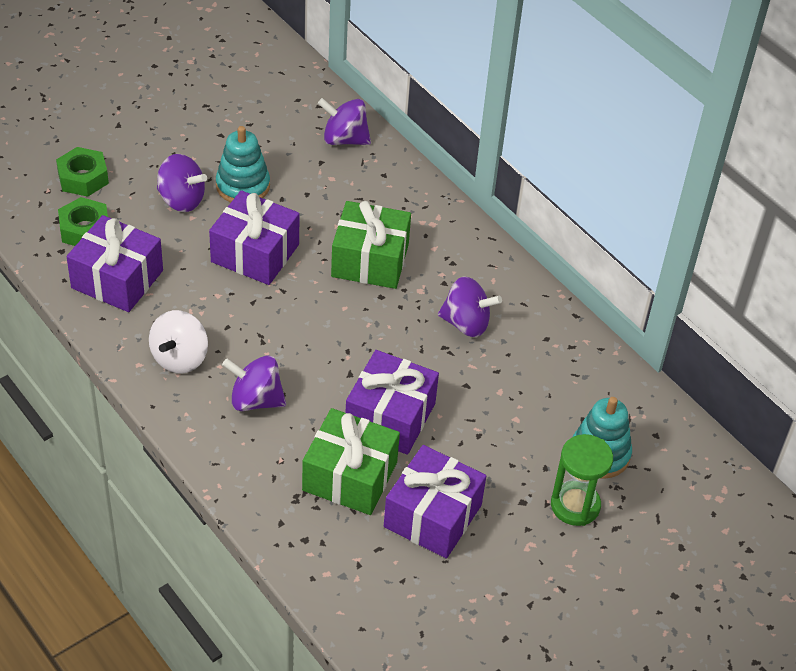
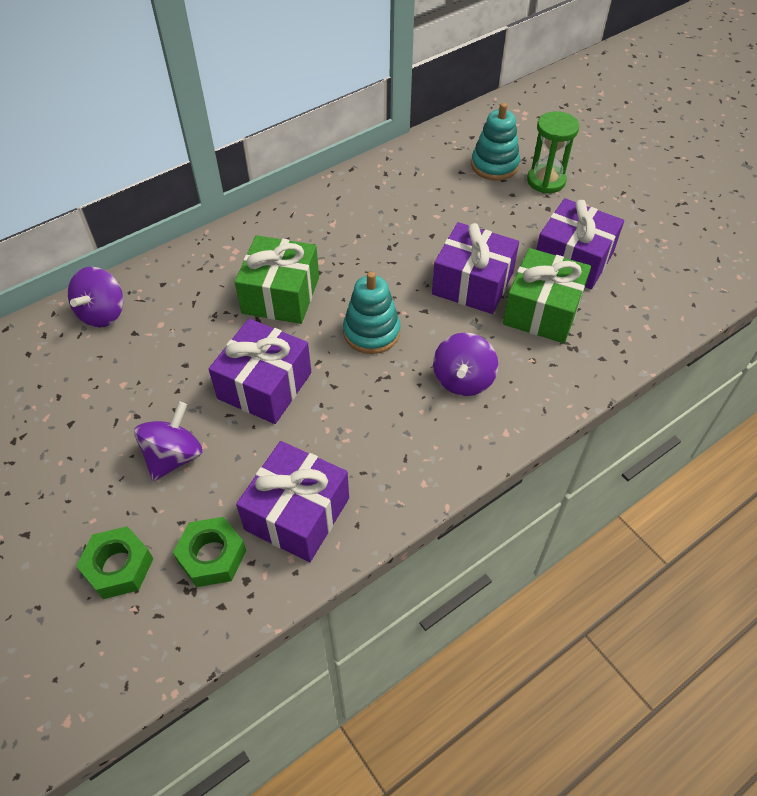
camera: 85 degrees left, 5 degrees up
white spinning top [149,310,208,373] -> none
turquoise stacking toy [216,126,270,203] -> turquoise stacking toy moved to [343,272,400,354]
purple spinning top [438,277,502,337] -> none

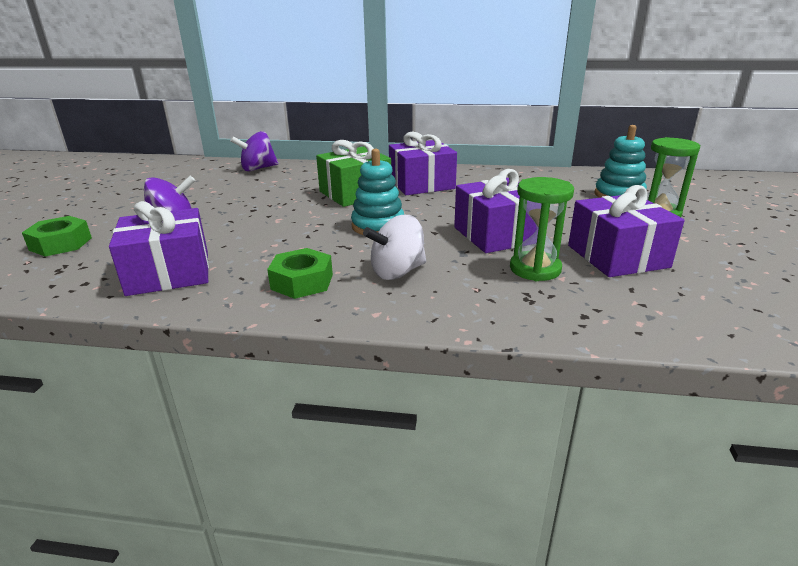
camera: 45 degrees right, 25 degrees down
green nut [173,517,246,587] -> green nut moved to [267,248,333,299]
purple gift [209,319,311,424] -> purple gift moved to [389,132,457,195]
purple spinning top [433,333,498,396] -> white spinning top [363,215,426,280]
green gift [503,248,591,343] -> green hourglass [510,177,574,281]

